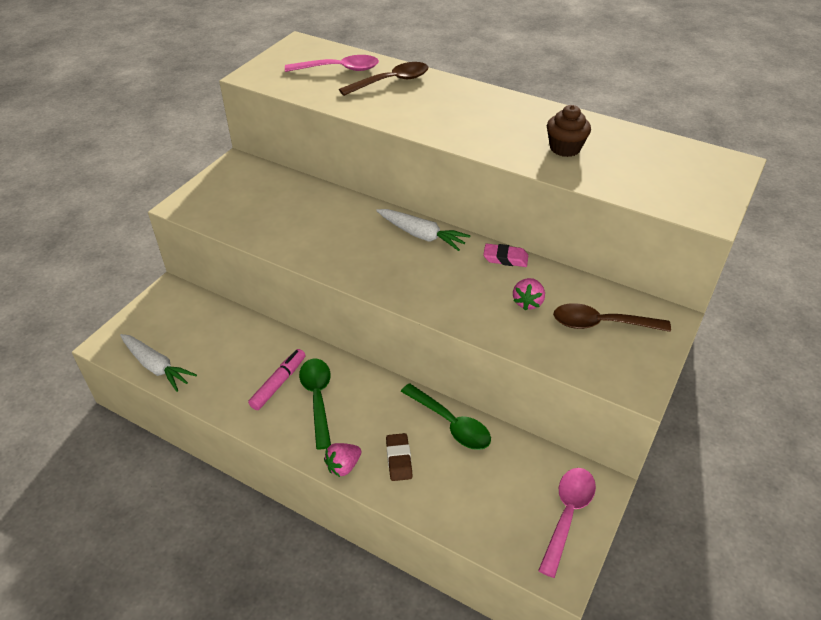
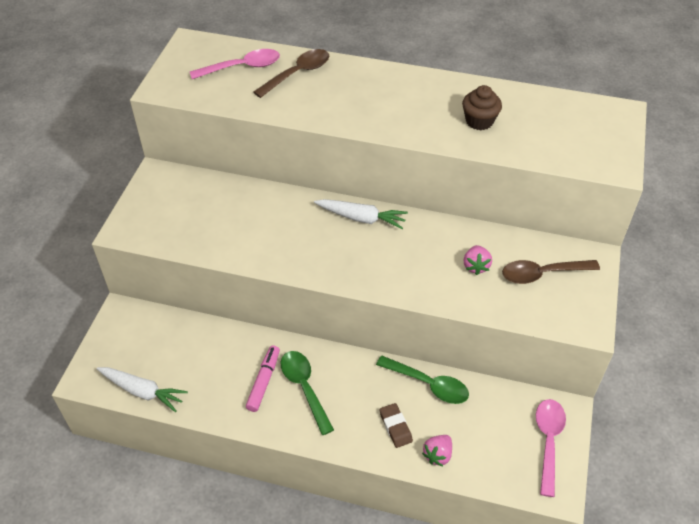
camera: 15 degrees left, 5 degrees up
pink strawberry [324,443,361,477] -> pink strawberry moved to [422,435,452,466]
pink eraser [483,244,528,267] -> none

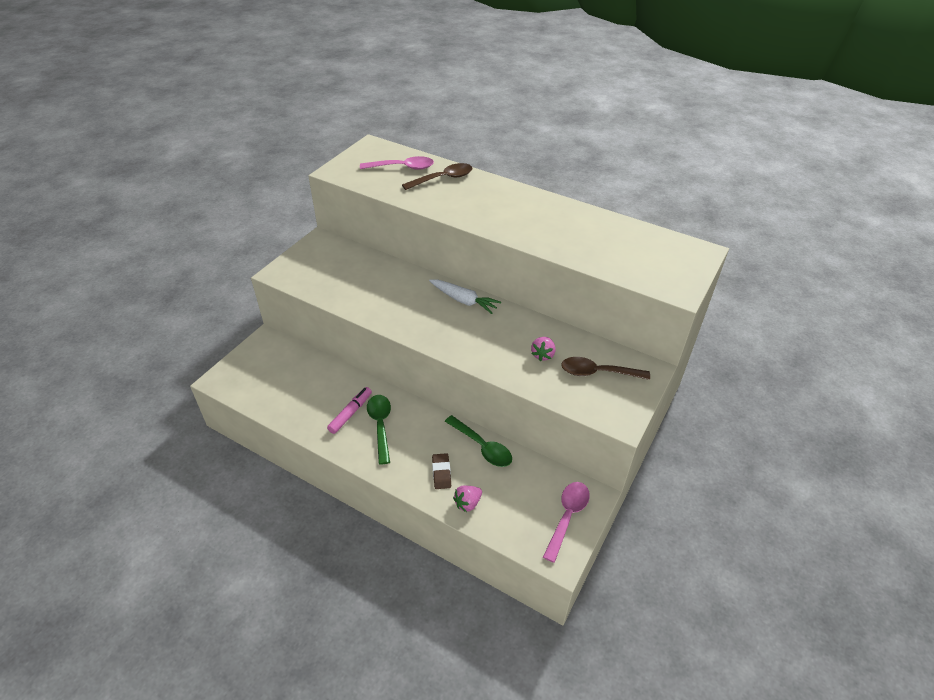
camera: 15 degrees right, 5 degrees down
white carrot [97,367,188,412] -> none
brown cupcake [462,85,502,130] -> none

